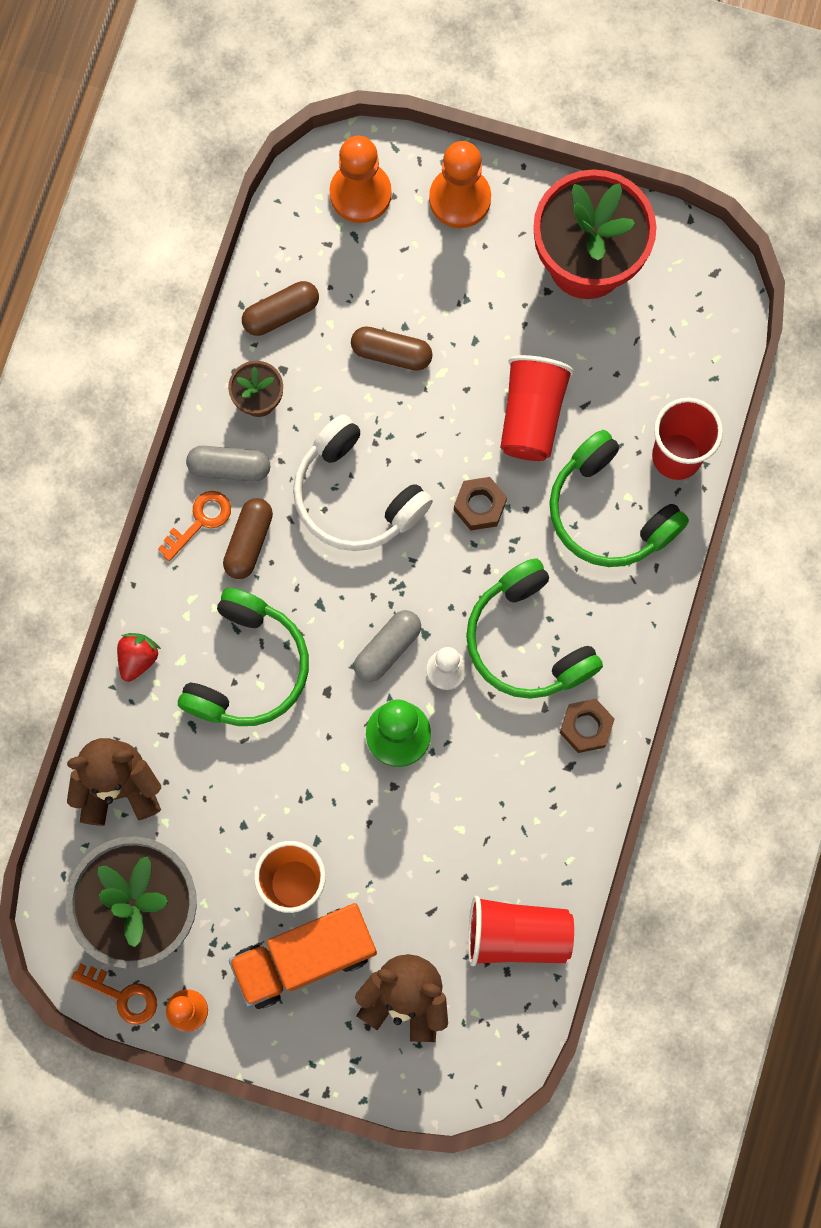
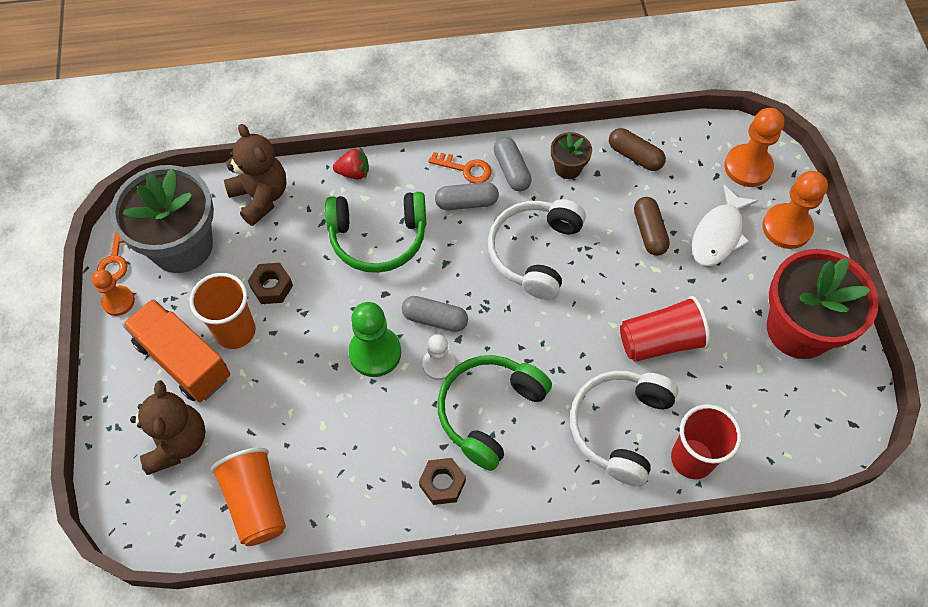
camera: 65 degrees right, 15 degrees down
brown capsule [223,498,273,579] -> grey capsule [435,182,499,210]
brown nut [454,477,507,530] -> brown nut moved to [248,263,293,304]
red cup [468,896,574,966] -> orange cup [211,447,286,546]
green headphones [549,430,689,567] -> white headphones [570,371,678,486]
none -> white fish [692,185,758,266]

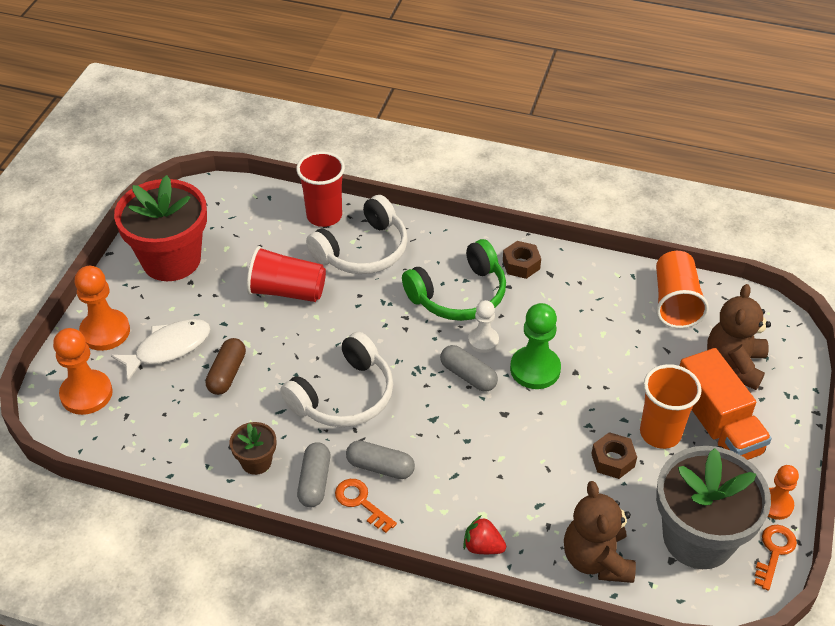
camera: 155 degrees left, 15 degrees down
green headphones [325,192,426,273] -> none
brown capsule [609,128,666,171] -> none

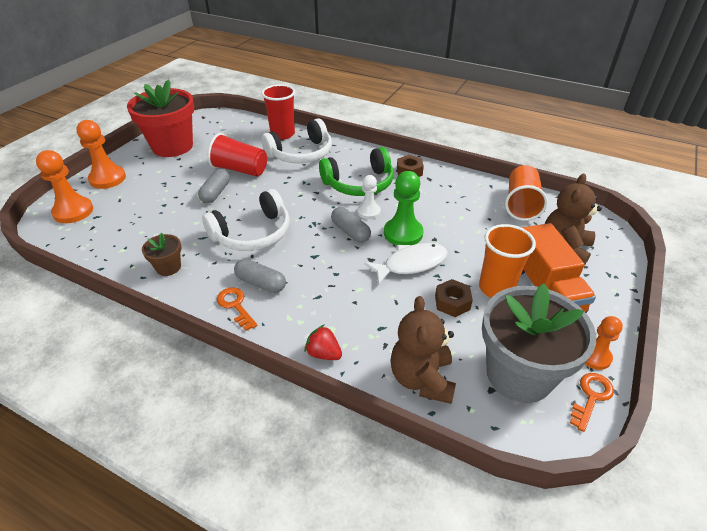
camera: 10 degrees right, 5 degrees down
white fish [111,319,211,381] -> white fish moved to [364,243,448,285]
brown capsule [206,338,246,395] -> none
grey capsule [297,442,330,507] -> grey capsule moved to [198,169,230,203]

